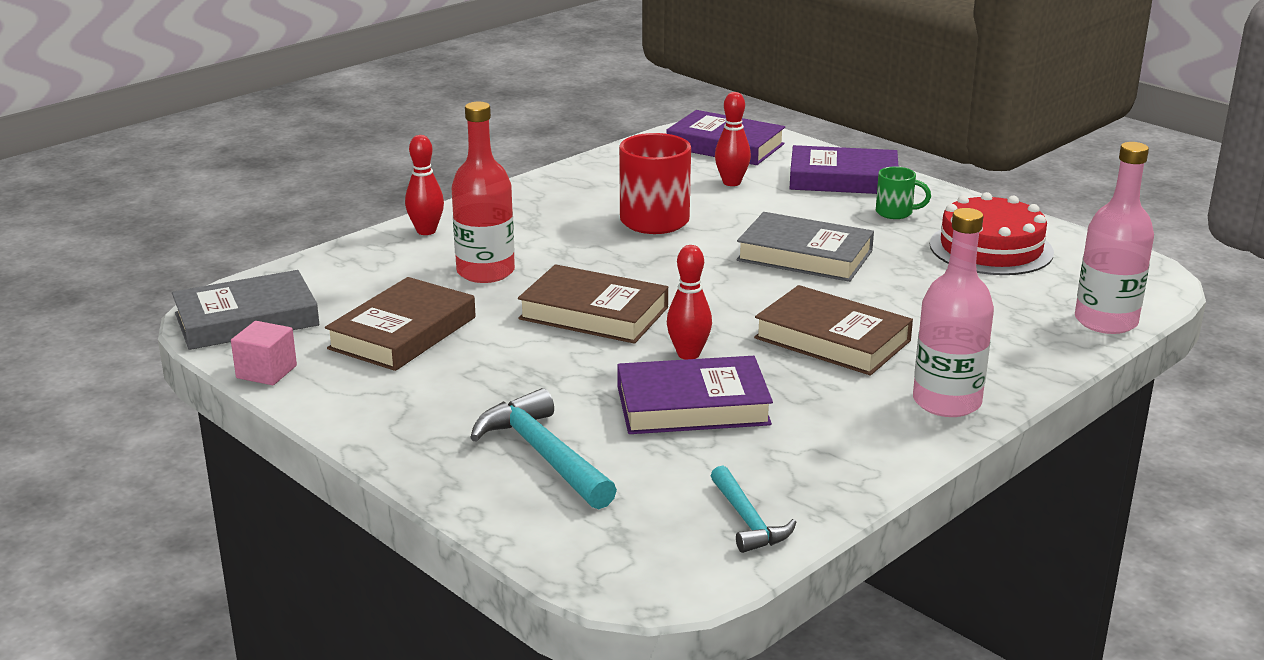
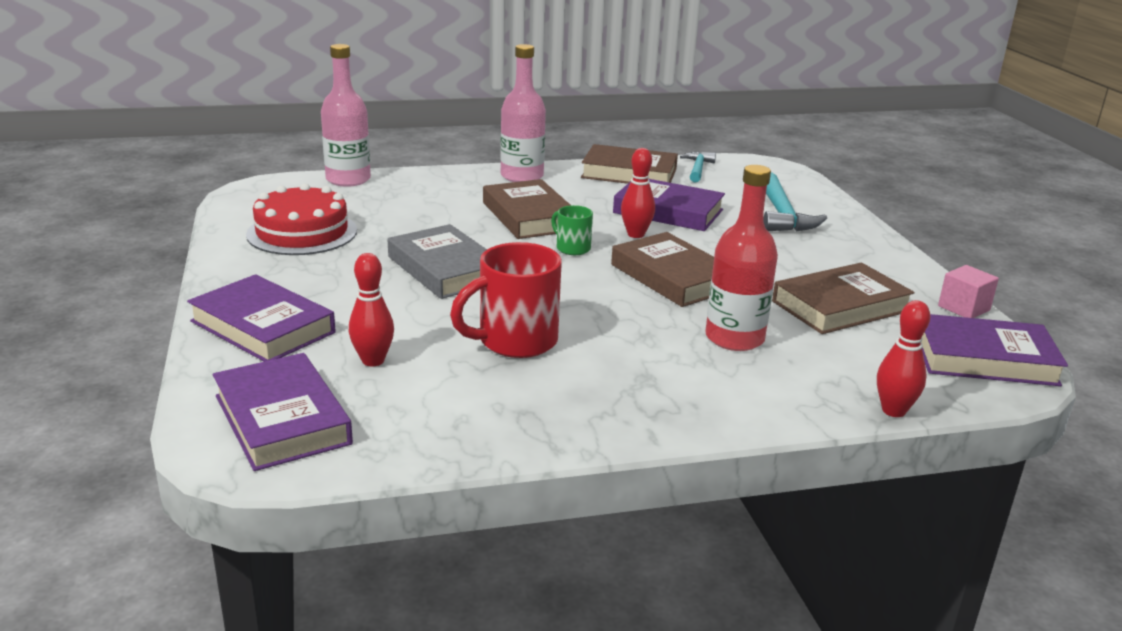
camera: 150 degrees left, 0 degrees up
grey book [172,270,320,350] -> purple book [921,314,1068,386]
red bowling pin [405,135,444,235] -> red bowling pin moved to [877,300,930,417]
green mug [876,166,931,219] -> green mug moved to [551,205,593,255]
none -> brown book [581,144,678,184]

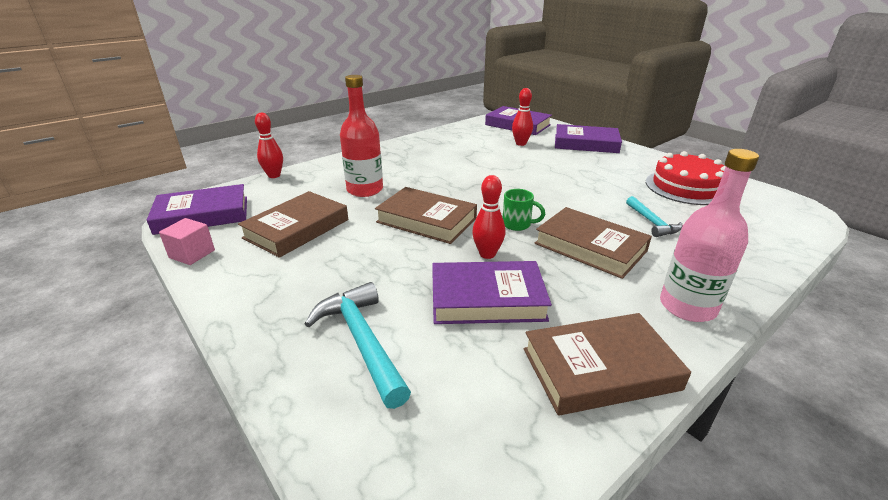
camera: 155 degrees right, 5 degrees up
pink bottle [321,44,371,187] -> none
grey book [388,224,487,299] -> none
red mug [450,242,562,358] -> none
turquoise hammer [680,152,716,183] -> turquoise hammer moved to [626,196,682,237]

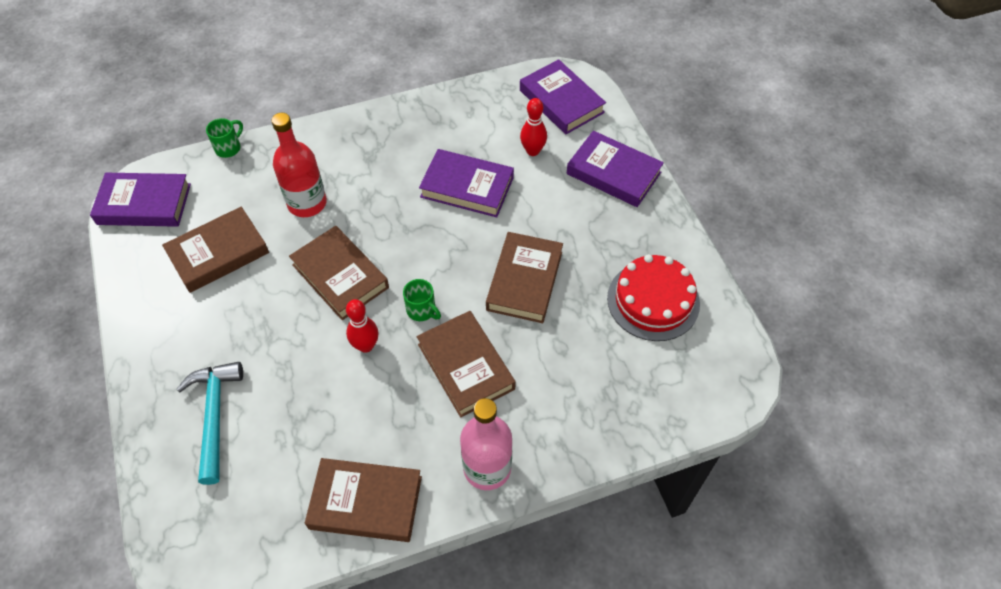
camera: 20 degrees right, 25 degrees up
pink cube [159,218,215,265] -> none
red bowling pin [255,113,283,178] -> green mug [206,118,243,158]
purple book [432,261,552,324] -> purple book moved to [419,149,514,217]
turquoise hammer [626,196,682,237] -> none
none -> brown book [486,232,563,323]

